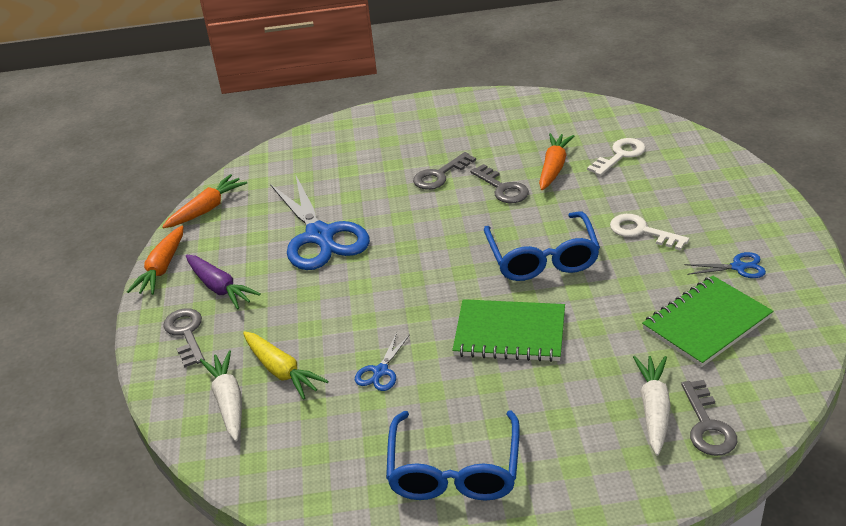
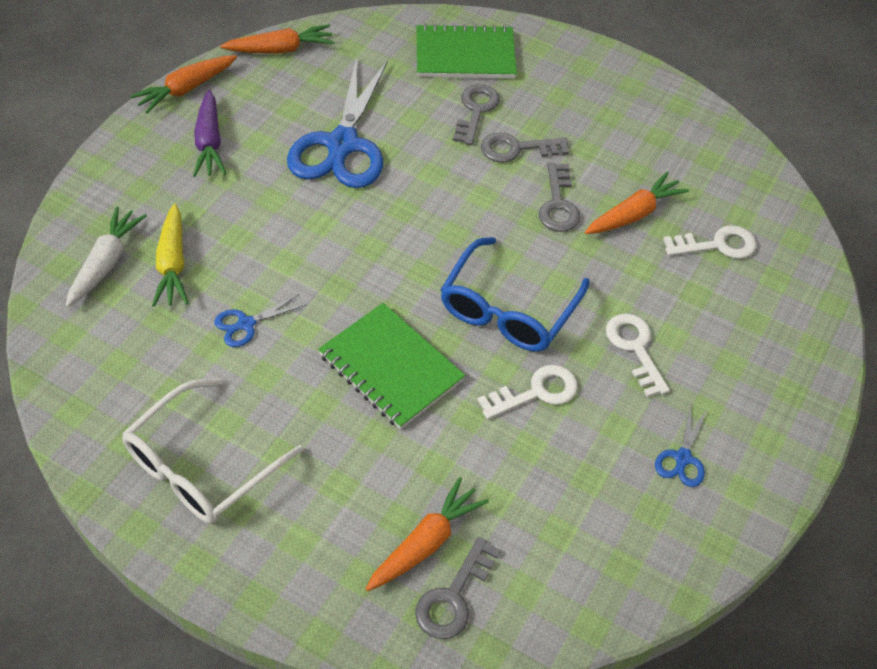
camera: 30 degrees right, 15 degrees up
grey key [163,308,205,368] -> grey key moved to [453,84,500,145]
blue glasses [386,410,520,501] -> white glasses [122,378,304,524]
white carrot [633,356,671,456] -> orange carrot [366,477,489,591]
green notebook [642,275,773,367] -> green notebook moved to [417,24,517,79]
blue scissors [684,252,766,278] -> blue scissors turned 75 degrees clockwise [655,405,708,487]
none -> white key [478,365,578,419]

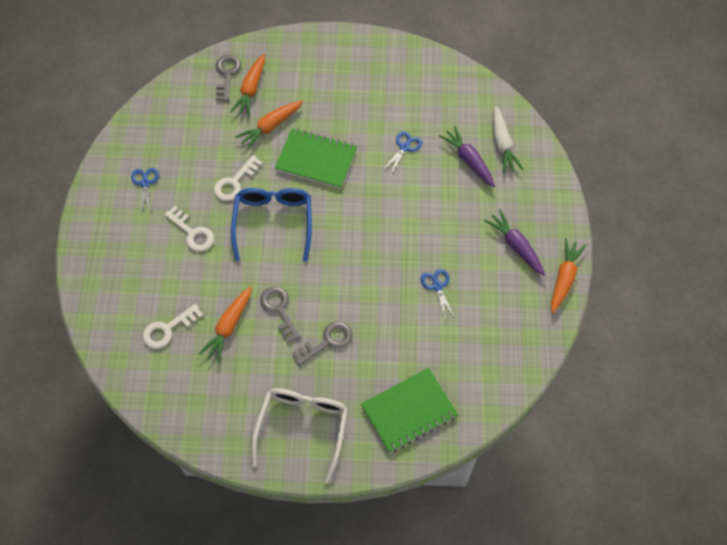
camera: 155 degrees right, 10 degrees up
white glasses [122,378,304,524] -> white glasses moved to [252,388,348,484]
yellow carrot [152,204,188,307] -> purple carrot [439,126,495,187]
orange carrot [220,24,335,54] -> orange carrot moved to [235,100,303,150]
blue scissors [287,58,388,188] -> blue scissors [421,269,455,319], size x0.43
grey key [453,84,500,145] -> none

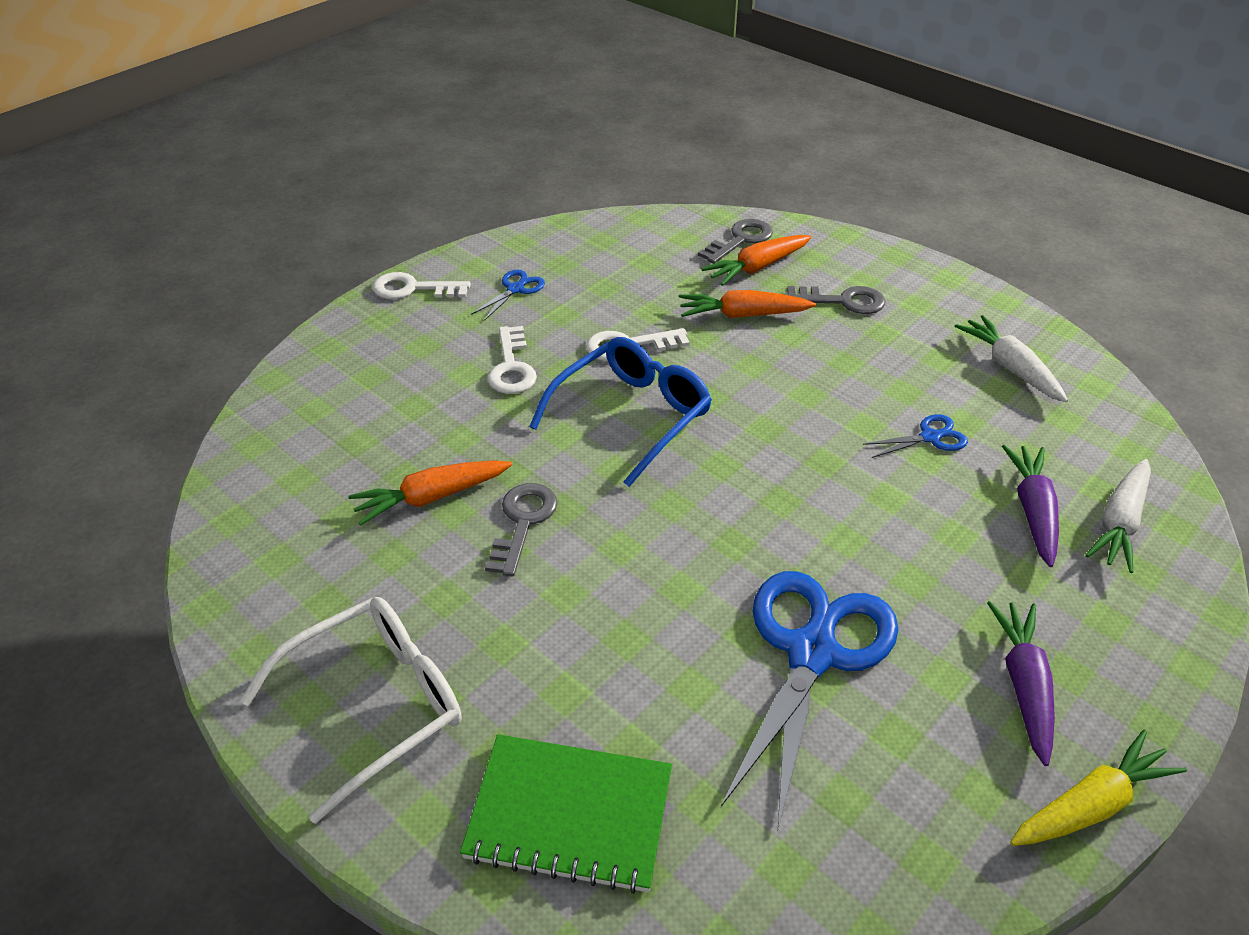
camera: 40 degrees right, 20 degrees down
white key [143,304,204,349] -> white key moved to [373,272,471,299]
green notebook [275,128,357,189] -> none
grey key [292,322,352,366] -> grey key moved to [786,286,885,314]
blue scissors [421,269,455,319] -> blue scissors [721,571,898,828], size x2.31
orange carrot [551,238,586,313] -> yellow carrot [1010,730,1187,846]
none -> white carrot [955,315,1068,402]

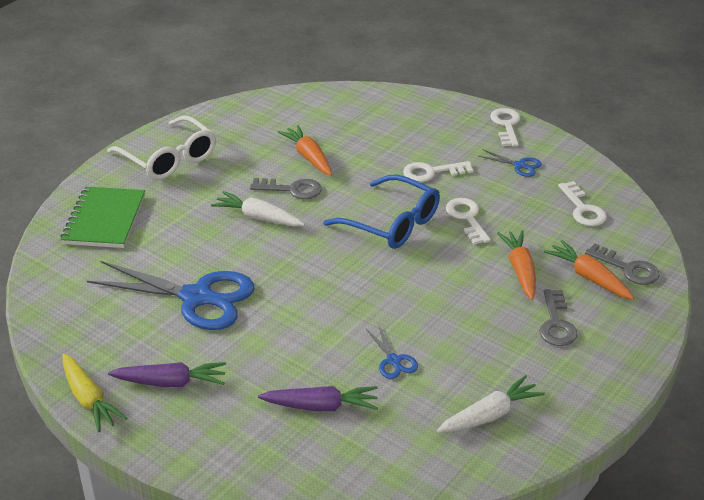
camera: 85 degrees right, 5 degrees down
white carrot [1086,459,1151,573] -> white carrot moved to [211,191,305,227]
none -> white key [558,181,607,226]

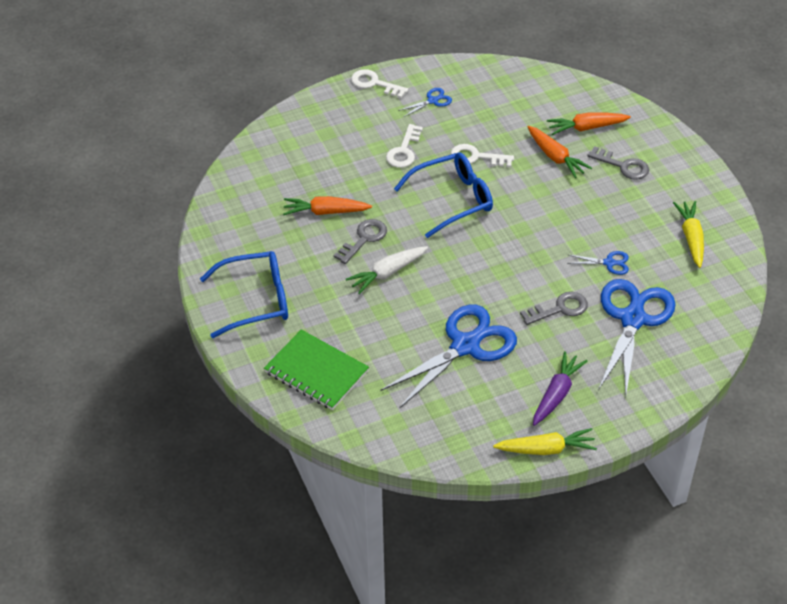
camera: 60 degrees left, 10 degrees up
white glasses [107,115,216,180] -> blue glasses [200,251,288,338]
purple carrot [258,386,378,411] -> blue scissors [598,279,676,397]
white carrot [437,375,545,432] -> yellow carrot [673,201,704,268]
orange carrot [497,230,536,300] -> orange carrot turned 150 degrees counterclockwise [527,126,592,178]
white key [558,181,607,226] -> none
grey key [585,243,660,285] -> grey key moved to [520,292,588,325]

